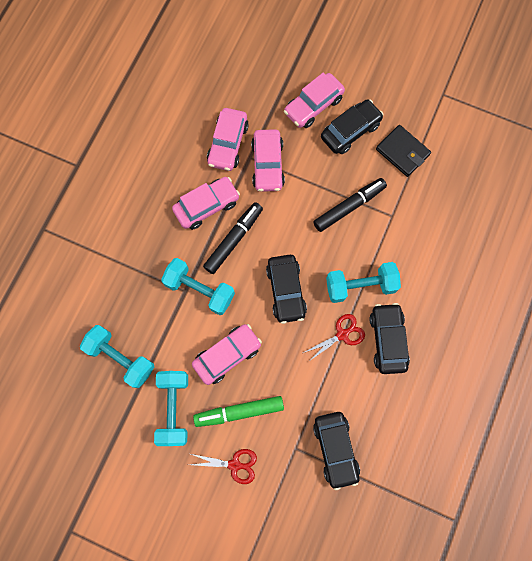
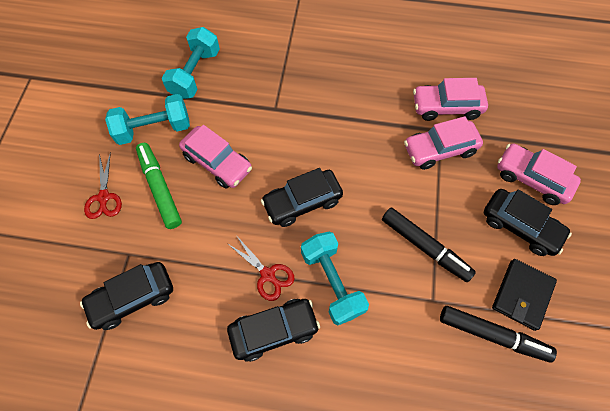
camera: 75 degrees right, 10 degrees down
turquoise dumbbell [161,258,235,315] -> none
pink car [172,177,240,230] -> none
black marker [203,202,263,274] -> black marker moved to [440,306,557,363]

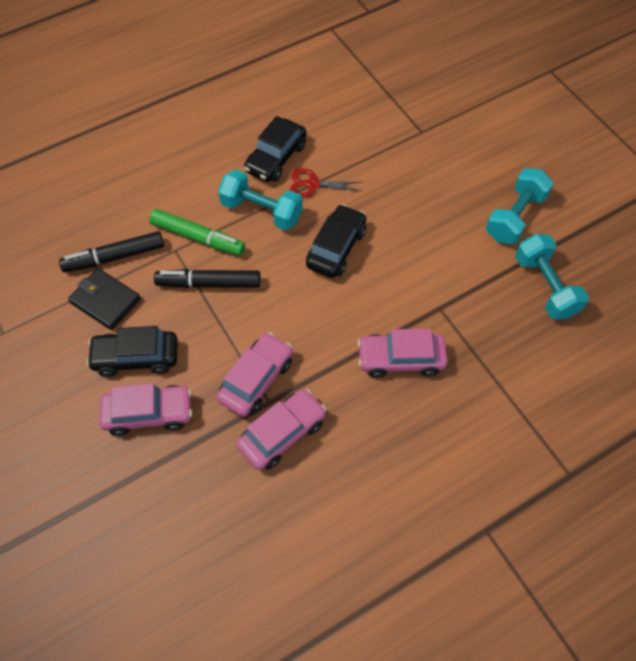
camera: 140 degrees right, 5 degrees down
black car [80,262,173,330] -> none
red scissors [84,152,122,219] -> none
green marker [136,143,182,229] -> green marker moved to [149,209,245,256]
pink car [179,125,252,189] -> pink car moved to [357,329,447,378]
black wallet [492,259,557,331] -> black wallet turned 45 degrees counterclockwise [68,268,141,330]

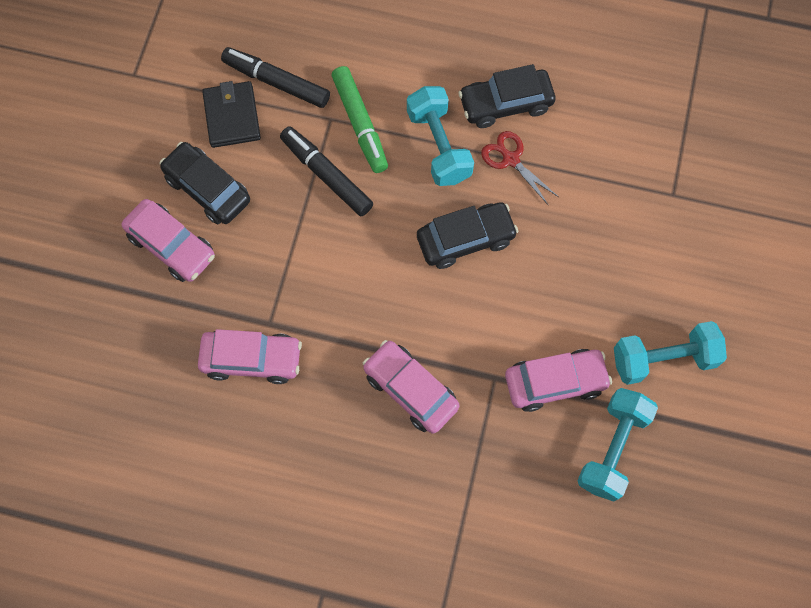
camera: 45 degrees right, 10 degrees up
pink car [216,332,293,417] -> pink car moved to [505,349,612,412]

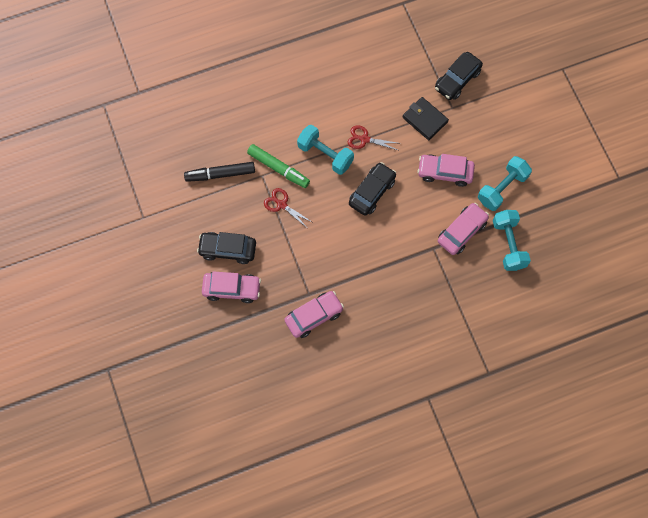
camera: 35 degrees left, 0 degrees up
black wallet [202,81,261,148] -> black wallet moved to [402,97,449,140]
black marker [280,126,373,216] -> red scissors [264,188,312,228]
pink car [363,340,459,434] -> pink car moved to [417,154,475,187]
black car [458,64,555,128] -> black car moved to [435,52,483,100]

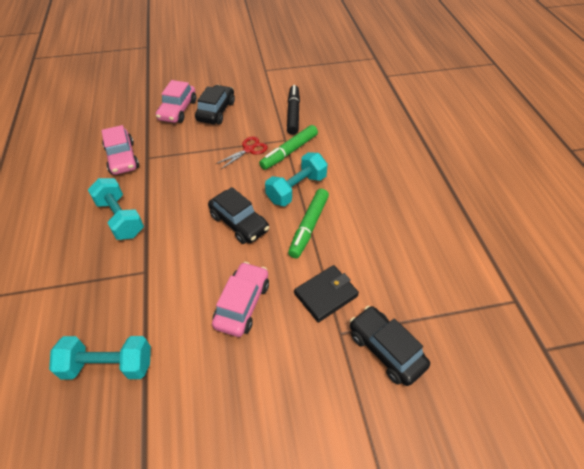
camera: 100 degrees right, 20 degrees down
red scissors [348,125,397,150] -> green marker [288,189,329,258]
pink car [438,203,489,255] -> none
turquoise dumbbell [478,156,532,211] -> turquoise dumbbell moved to [88,178,144,240]

